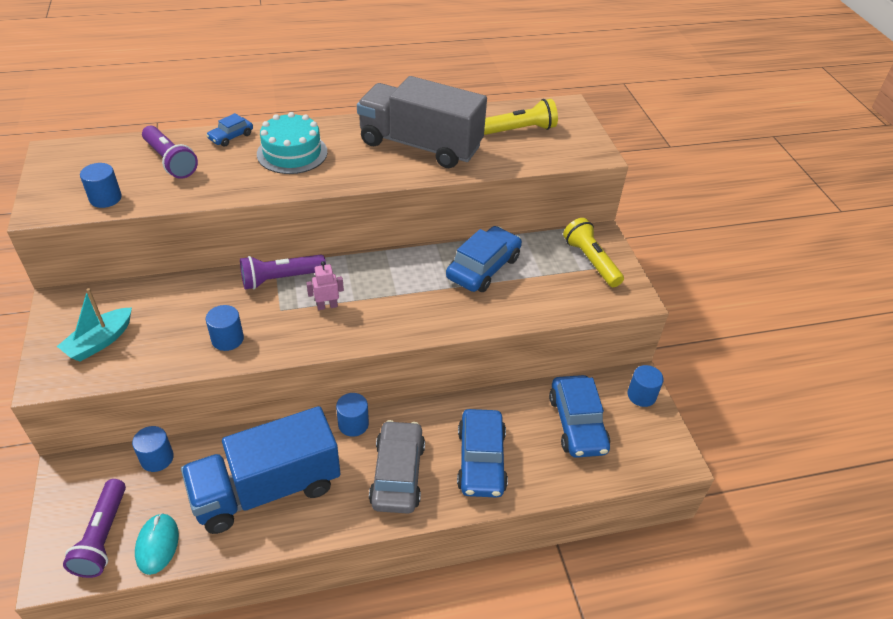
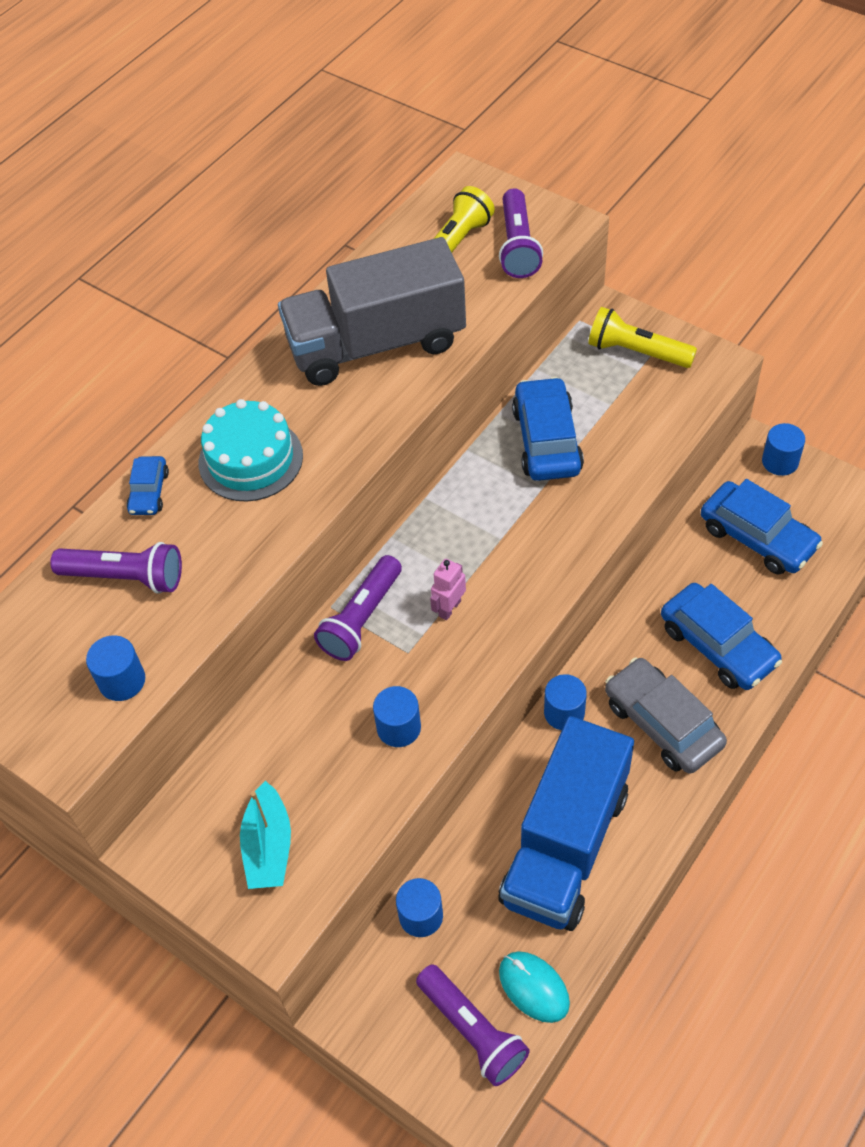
camera: 35 degrees left, 10 degrees up
none -> purple flashlight [499,188,543,278]

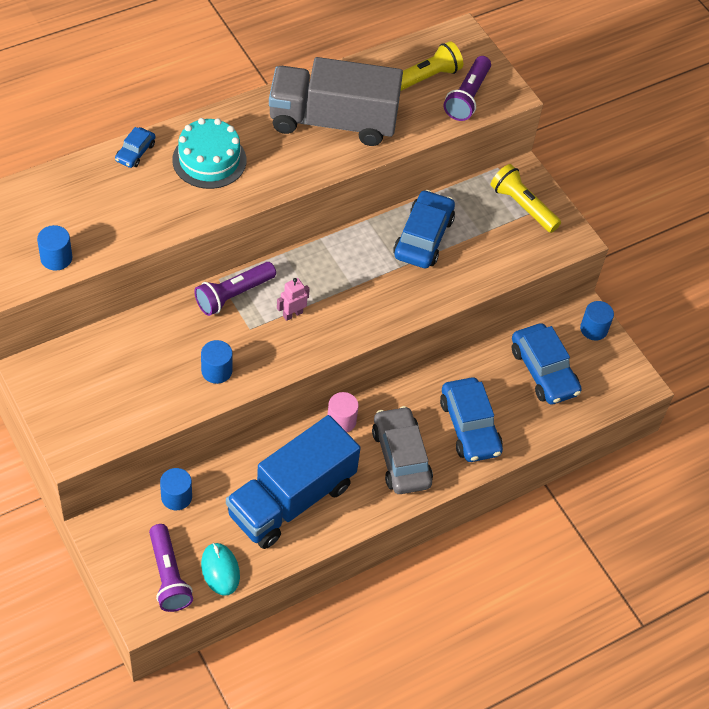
camera: 15 degrees right, 0 degrees up
purple flashlight [50,542,182,594] -> none
turquoise boat [240,781,291,889] -> none
blue cylinder [544,674,587,730] -> pink cylinder [327,392,359,432]

